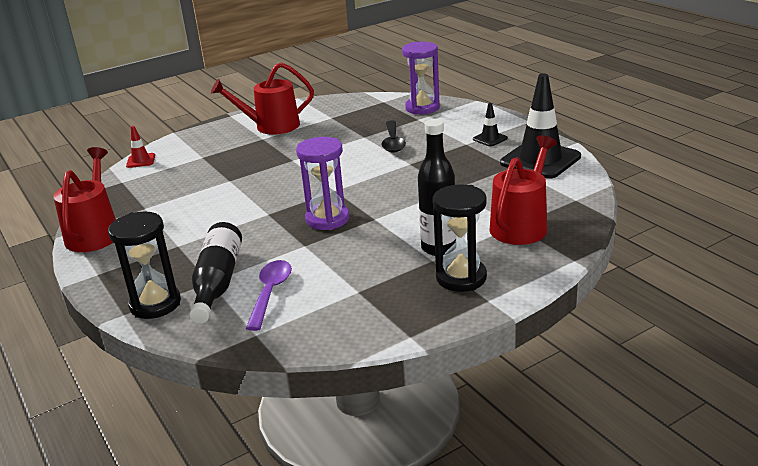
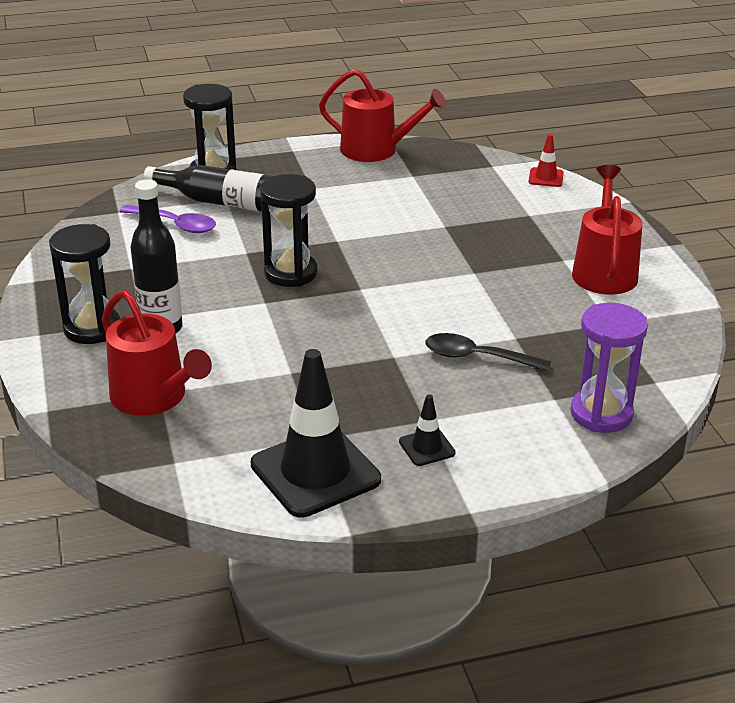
camera: 105 degrees right, 5 degrees up
purple hourglass [296,137,349,230] -> black hourglass [260,174,317,287]

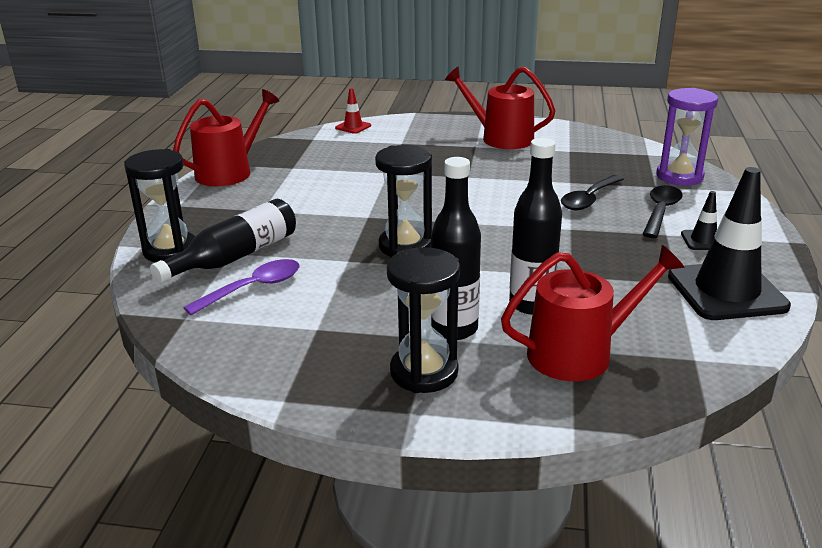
camera: 65 degrees left, 5 degrees down
none -> black bottle [509,138,562,315]
none -> black spoon [642,185,683,238]

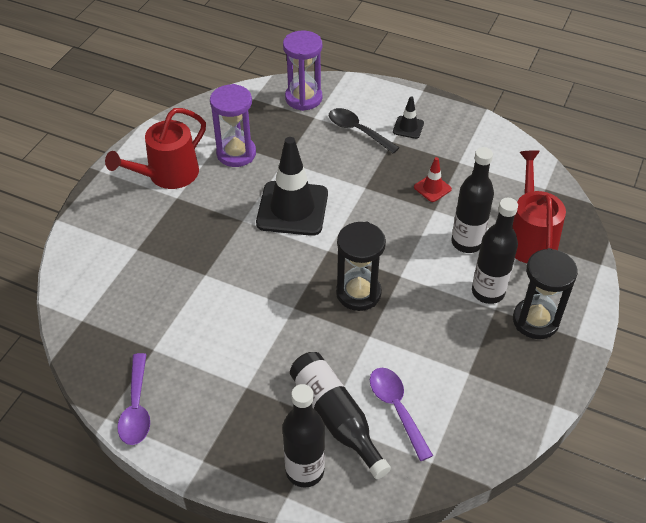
camera: 75 degrees left, 20 degrees up
black hourglass [124,149,195,263] -> black bottle [283,384,325,488]
red watering can [173,89,279,187] -> purple spoon [117,353,150,445]
red traffic cone [335,88,371,134] -> red traffic cone moved to [414,157,452,202]
black spoon [561,175,624,210] -> none
black traffic cone [668,167,791,320] -> black traffic cone moved to [256,137,328,236]
none -> purple hourglass [210,84,256,167]

